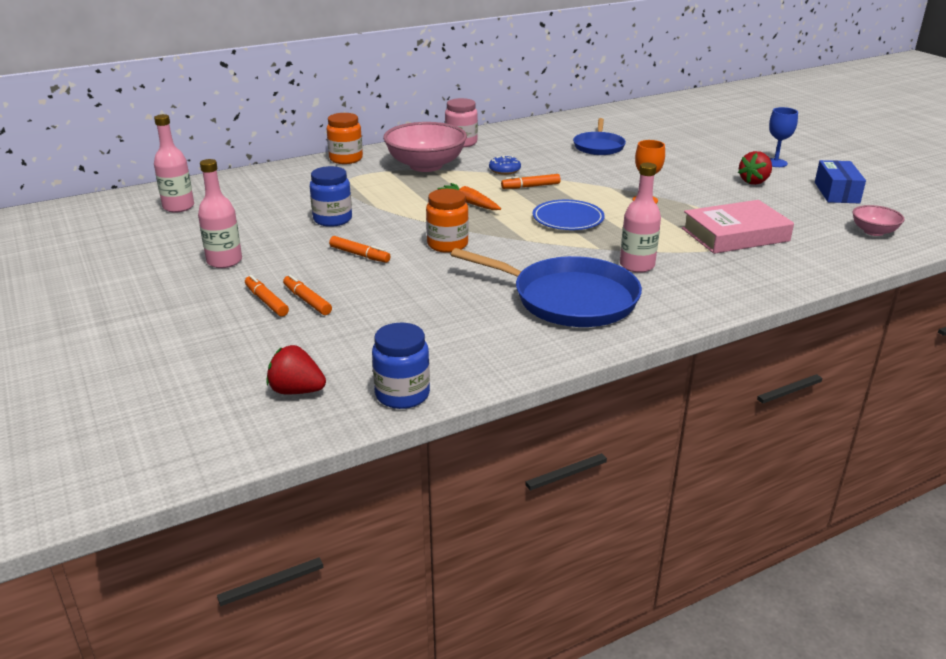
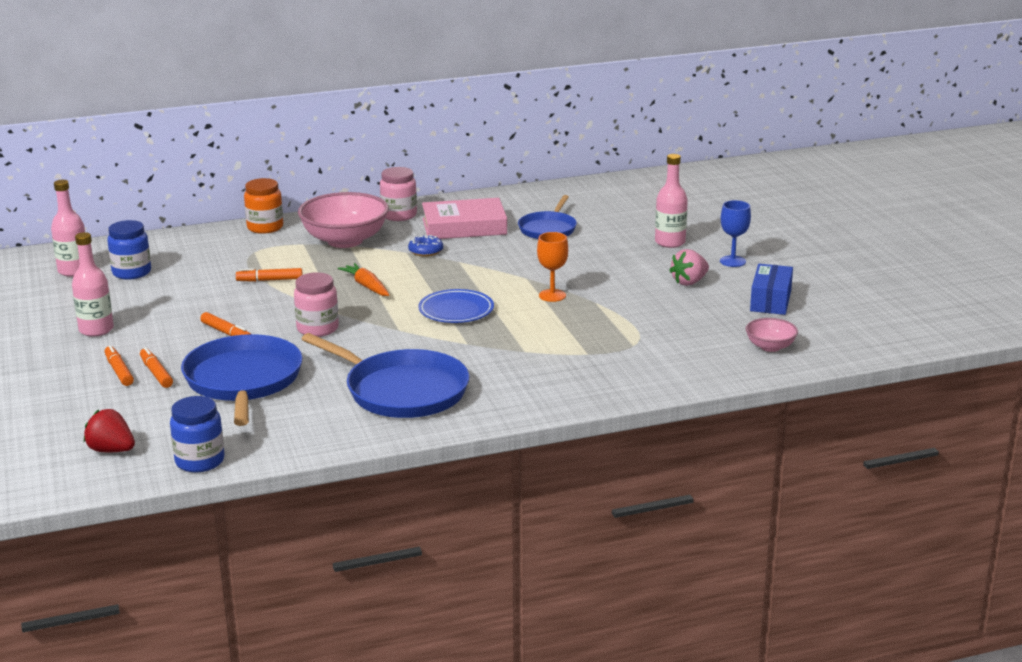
camera: 10 degrees right, 5 degrees down
blue jar [310,166,352,227] -> blue jar moved to [107,220,151,280]
orange jar [426,189,469,253] -> pink jar [294,272,339,337]
orange marker [501,174,561,189] -> orange marker moved to [236,268,303,282]
pink bottle [620,163,661,273] -> pink bottle moved to [655,154,688,248]
pink book [682,200,794,254] -> pink book moved to [422,198,507,239]
red strawberry [738,151,772,185] -> pink strawberry [669,249,709,286]
none -> blue pan [181,334,303,426]

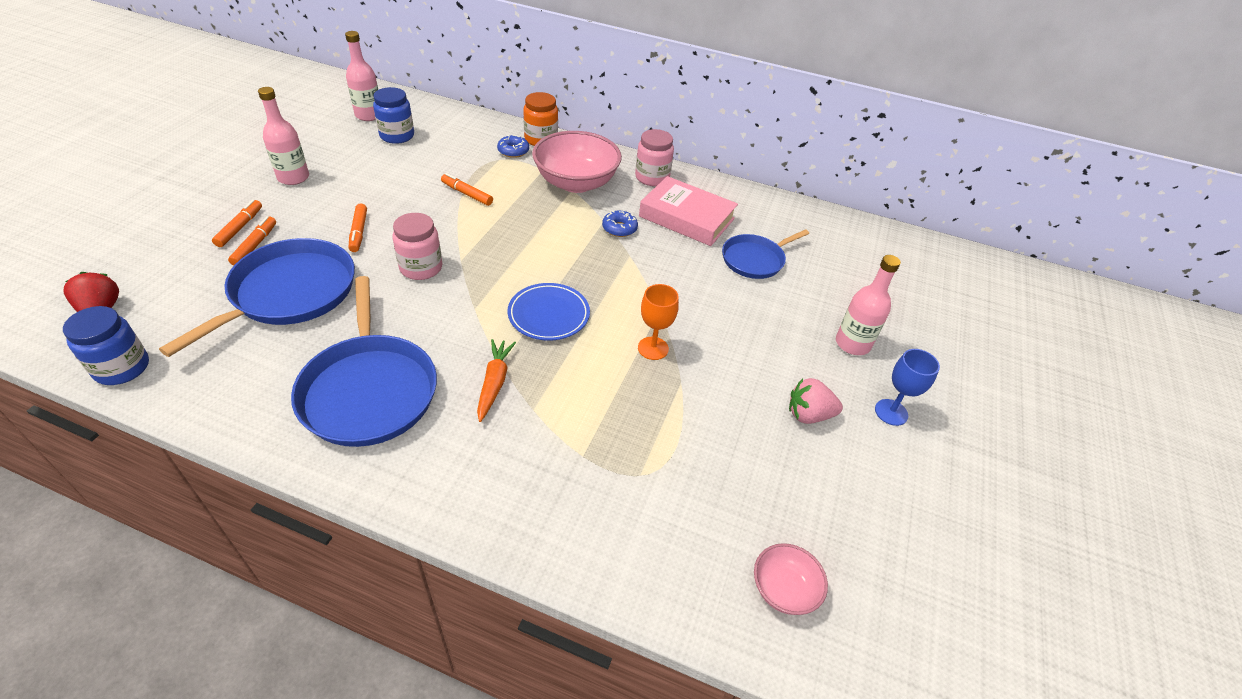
camera: 35 degrees right, 20 degrees up
orange carrot [338,263,389,296] -> orange carrot moved to [477,339,516,422]
blue box [750,264,793,315] -> none
none -> blue donut [497,135,529,158]

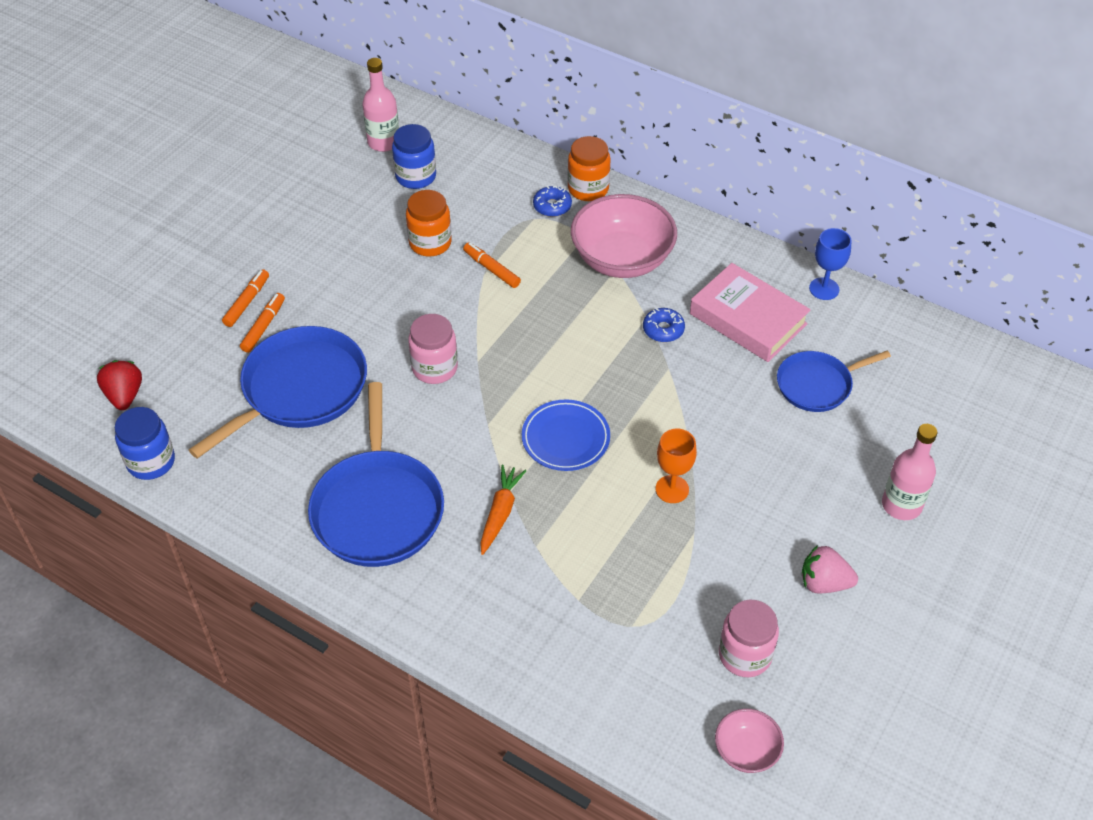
camera: 15 degrees right, 5 degrees up
pink bottle [258,87,309,185] -> none
orange marker [349,204,367,252] -> none
pink jar [635,129,674,186] -> pink jar moved to [719,600,779,677]
blue goblet [875,349,940,426] -> blue goblet moved to [809,228,852,300]
none -> orange jar [406,190,452,256]

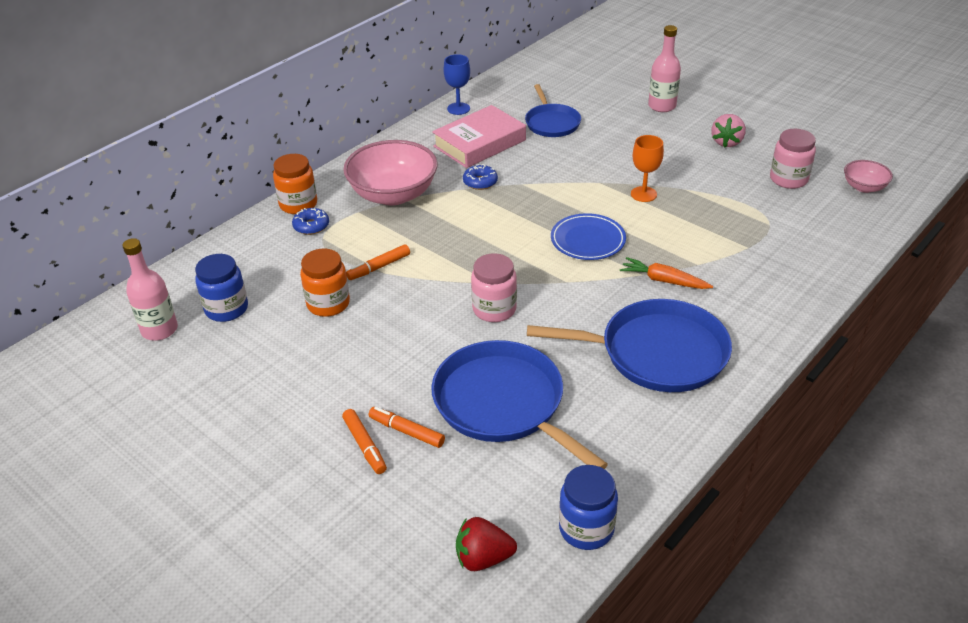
camera: 80 degrees left, 10 degrees down
orange marker [222,269,269,327] -> orange marker turned 150 degrees counterclockwise [342,409,387,474]

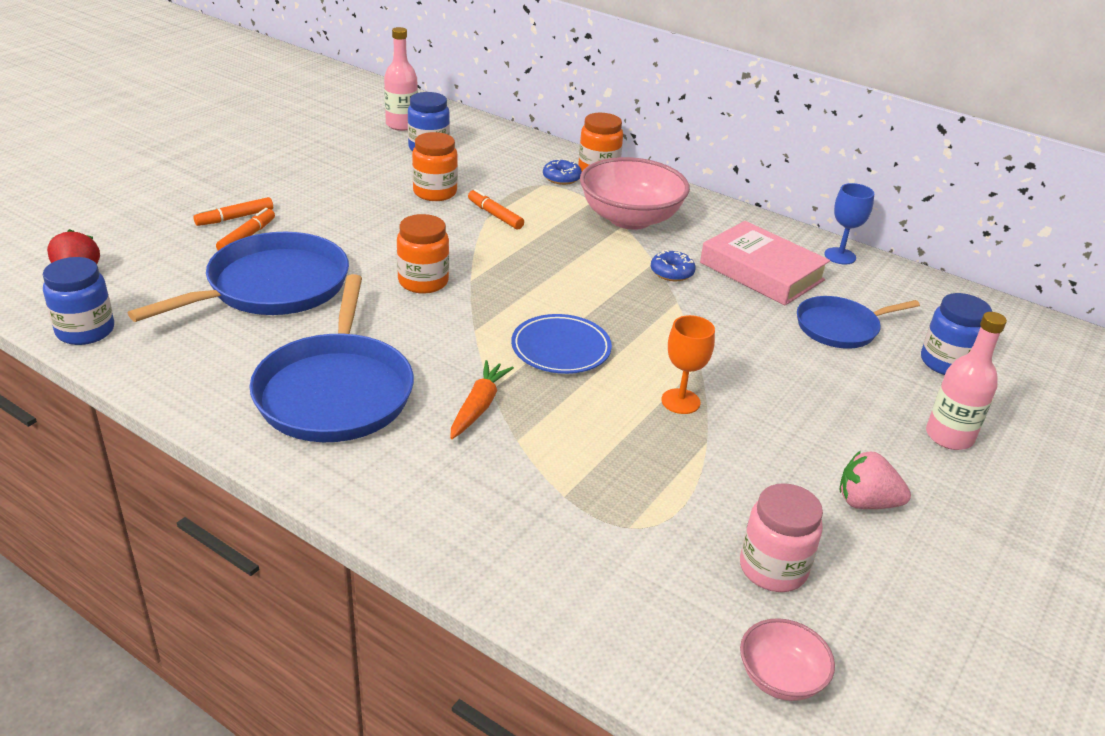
camera: 80 degrees right, 5 degrees down
pink jar [471,253,517,322] -> orange jar [397,214,449,294]
none -> blue jar [921,293,992,375]

